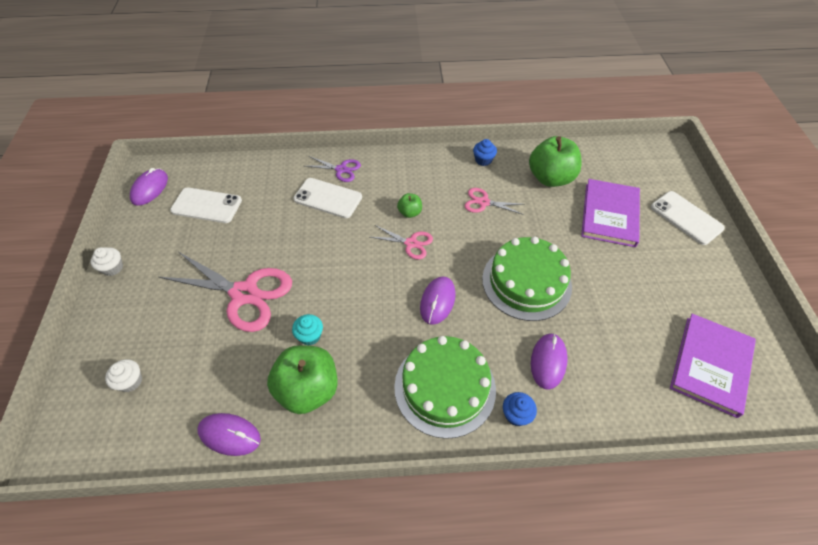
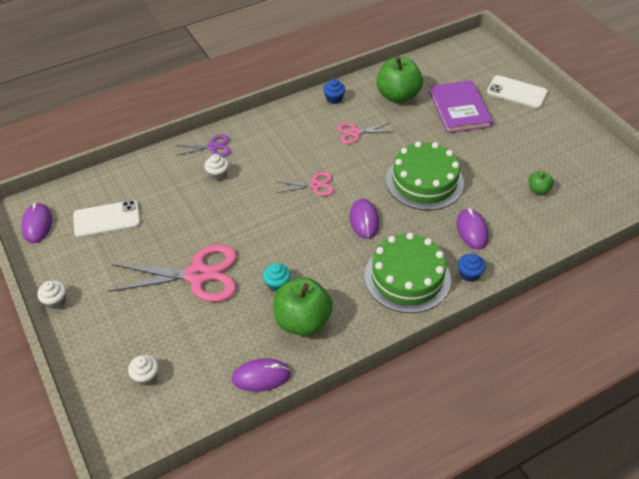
camera: 25 degrees left, 5 degrees down
white phone [294,178,362,218] -> white cupcake [204,154,229,181]
green apple [397,193,422,218] -> green apple moved to [529,171,554,195]
purple book [670,314,756,418] -> none

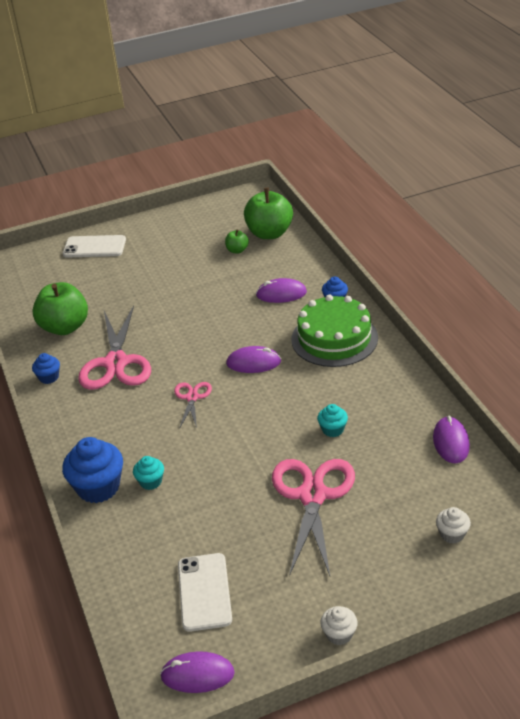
camera: 80 degrees left, 10 degrees down
purple scissors [175,135,231,156] -> blue cupcake [62,437,123,503]
white cupcake [204,154,229,181] -> turquoise cupcake [133,456,164,490]
green apple [273,278,333,336] -> green apple moved to [244,188,293,239]
pink scissors [337,123,393,144] -> pink scissors [78,305,151,390], size x1.99
green cake [386,141,464,210] -> none
purple book [429,80,493,133] -> none
white phone [487,75,548,109] -> white phone turned 60 degrees clockwise [63,235,126,258]

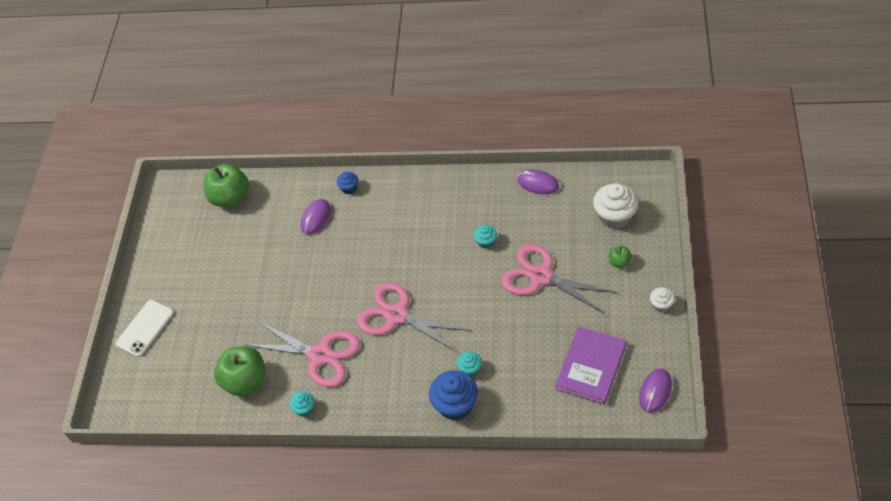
camera: 60 degrees left, 15 degrees up
blue cupcake [32,353,60,384] -> turquoise cupcake [290,391,314,417]
pink scissors [174,382,212,429] -> pink scissors [357,282,471,353], size x1.99
white phone [178,553,232,632] -> purple book [555,326,627,405]
green apple [225,229,249,254] -> green apple moved to [609,246,632,268]
purple mouse [226,346,281,373] -> none
green cake [291,294,378,367] -> none
white cupcake [436,507,471,544] -> white cupcake [593,183,638,229], size x1.92

